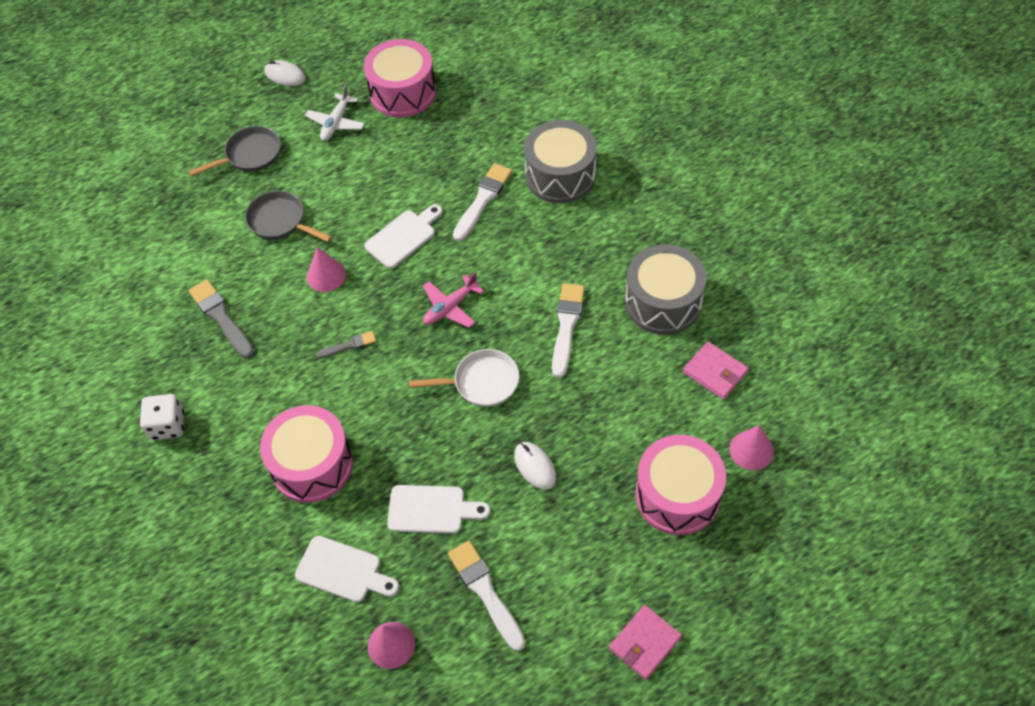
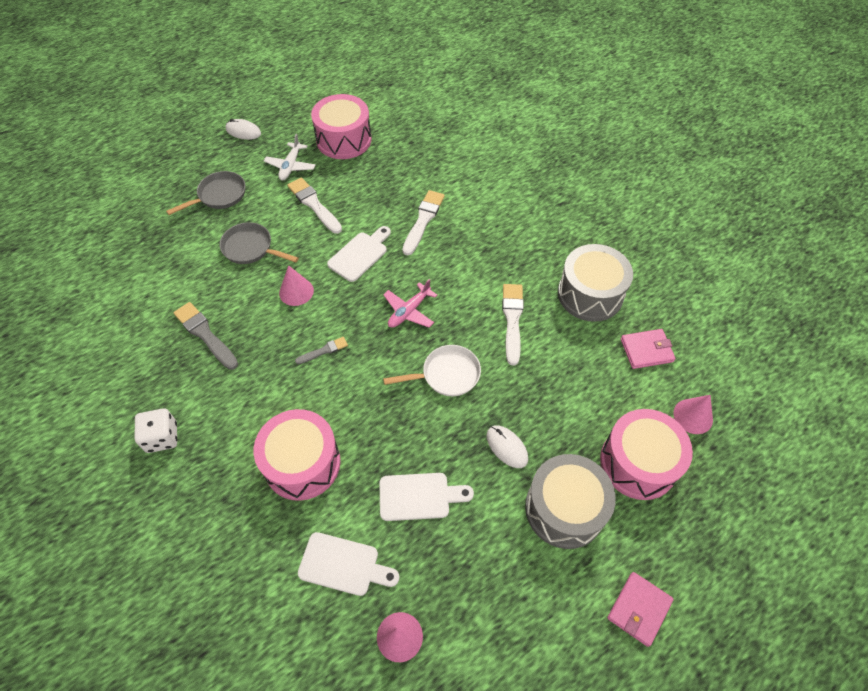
camera: 10 degrees left, 0 degrees up
white brush [448,541,525,651] -> white brush moved to [287,177,342,234]
grey drum [524,120,597,203] -> grey drum moved to [525,454,616,549]
pink wallet [683,342,748,399] -> pink wallet turned 45 degrees counterclockwise [621,329,676,369]

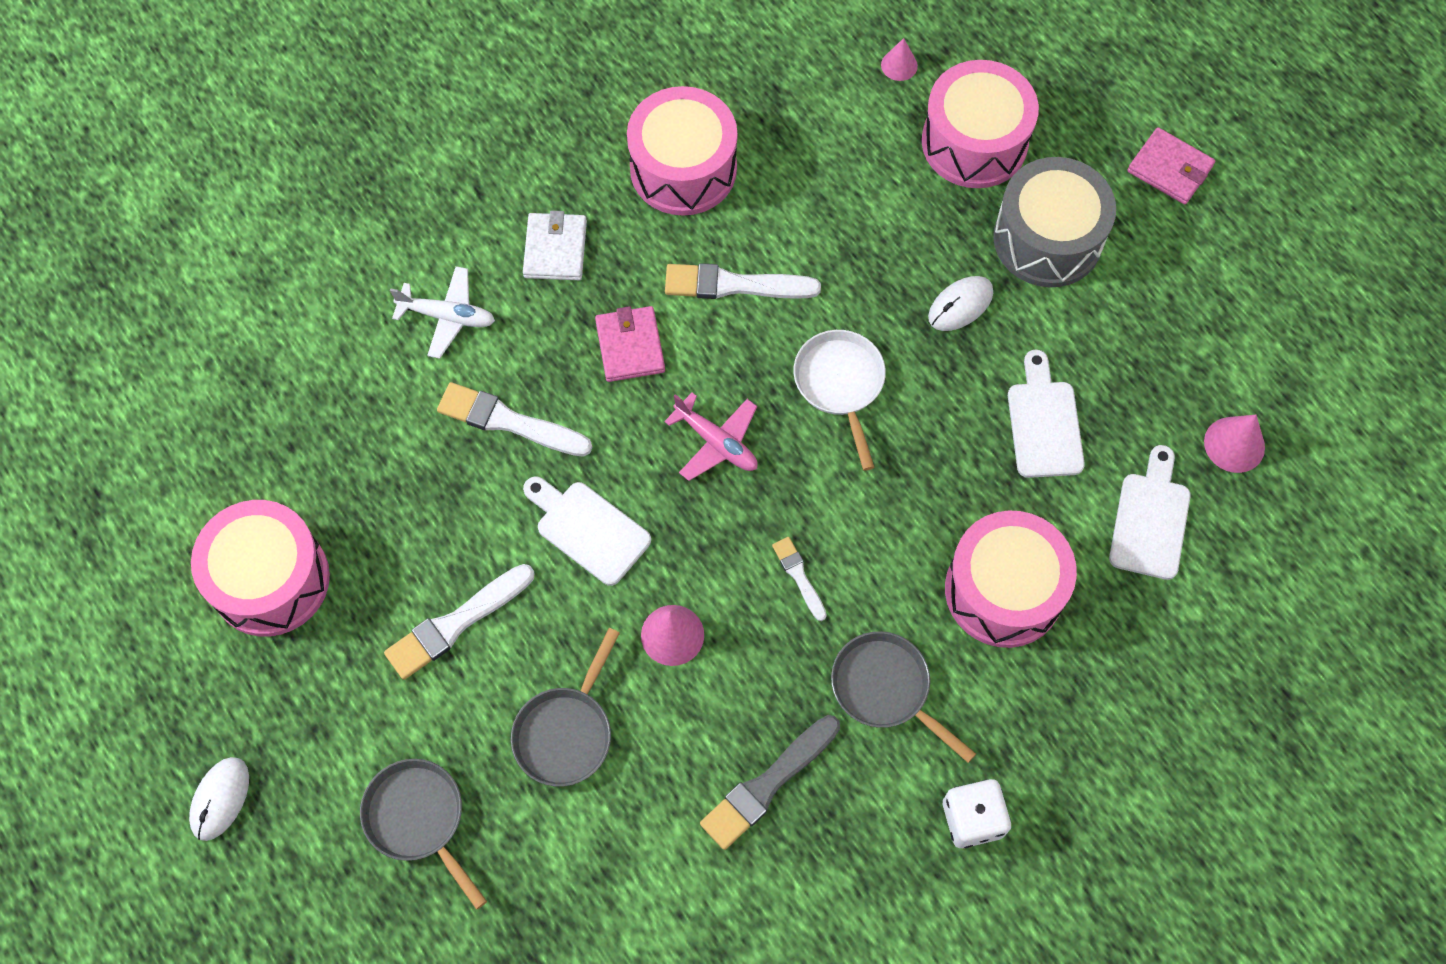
camera: 90 degrees left, 10 degrees up
white plane [264,134,316,181] -> white plane moved to [390,266,495,359]
grey brush [295,337,348,364] -> white brush [772,537,827,621]
grey drum [558,244,633,322] -> pink drum [627,86,737,216]
pink wallet [621,329,676,369] -> pink wallet moved to [595,306,665,382]
pink cone [673,395,713,434] -> pink cone [881,38,918,81], size x0.66
none -> white wallet [523,211,587,280]
none -> grey pan [831,631,976,763]

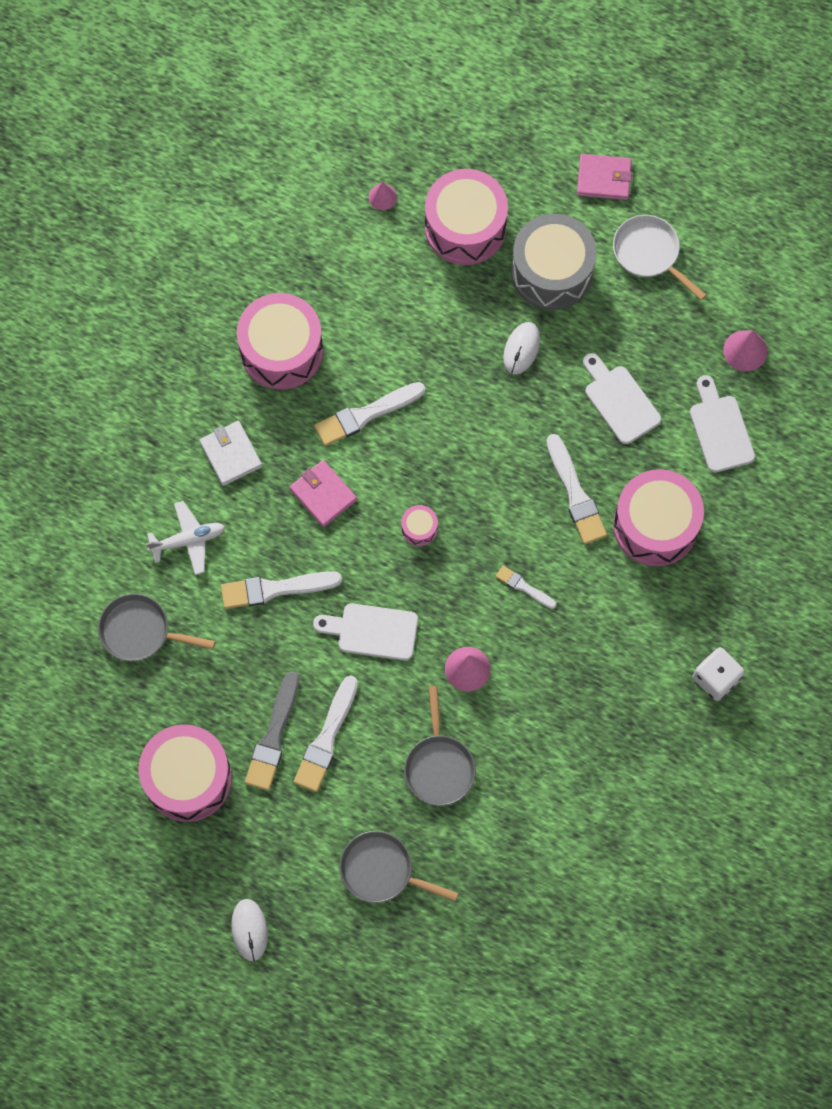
camera: 30 degrees left, 5 degrees up
pink plane [664,393,758,481] -> pink drum [401,505,438,546]
grey brush [700,715,840,850] -> grey brush moved to [245,671,299,791]
white pan [793,330,886,471] -> white pan moved to [613,215,706,300]
grey pan [831,631,976,763] -> grey pan moved to [98,594,215,661]
none -> white brush [546,434,607,544]

